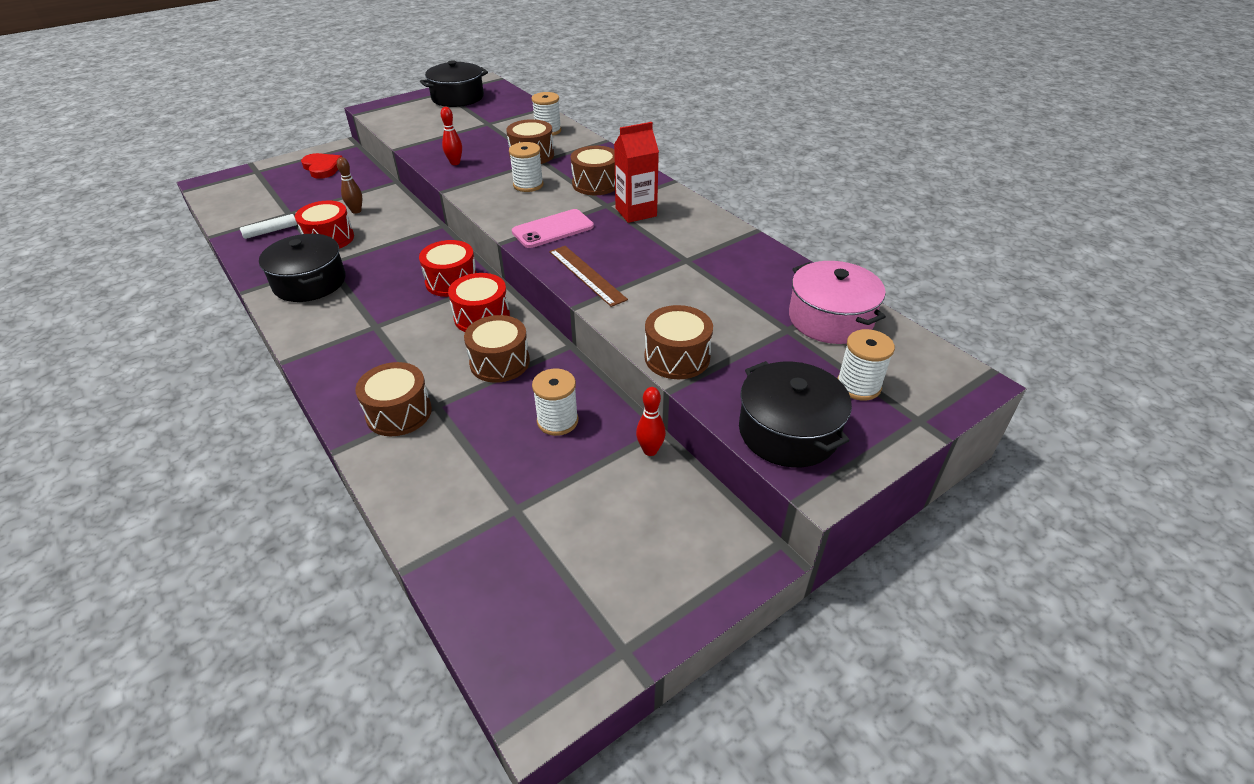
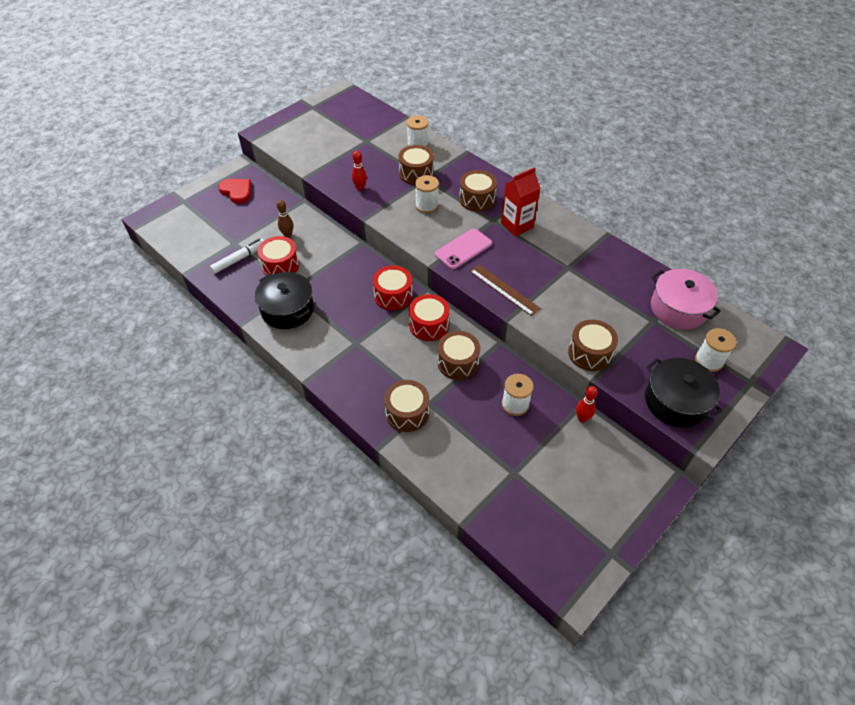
camera: 10 degrees left, 10 degrees up
black pot [420,60,488,107] -> none

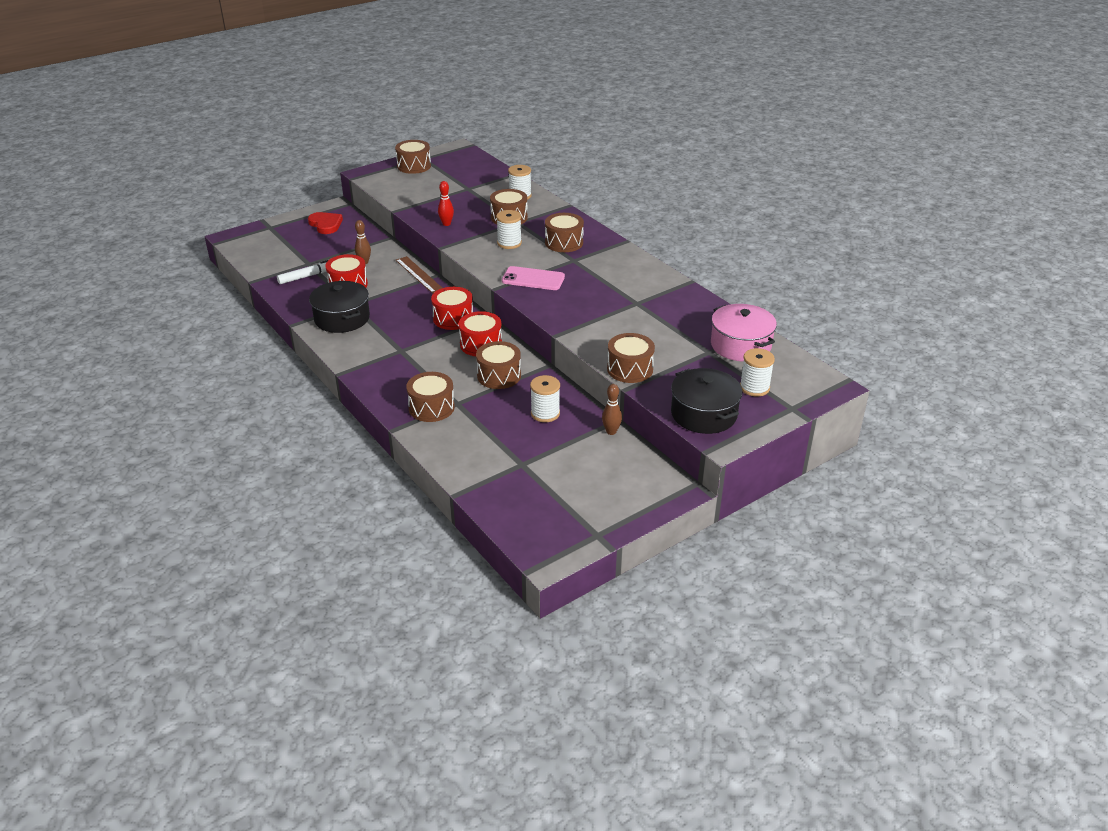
camera: 10 degrees right, 15 degrees down
pink phone [435,229,492,269] -> pink phone turned 45 degrees clockwise [502,266,565,290]
brown ruler [470,265,541,316] -> brown ruler moved to [396,256,442,294]
red carton [501,167,541,237] -> none
red bowling pin [576,386,598,423] -> brown bowling pin [602,384,622,435]
none -> brown drum [395,140,431,174]

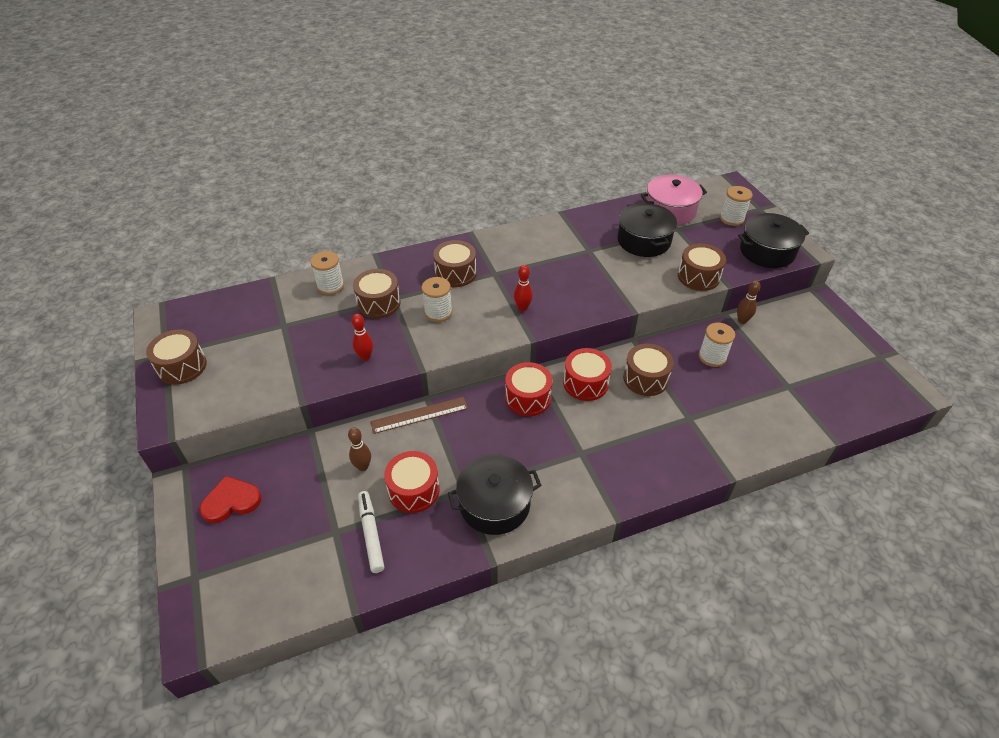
camera: 75 degrees left, 10 degrees up
brown drum [406,372,455,422] -> none
pink phone [502,266,565,290] -> red bowling pin [514,265,533,311]
none -> black pot [617,203,677,257]

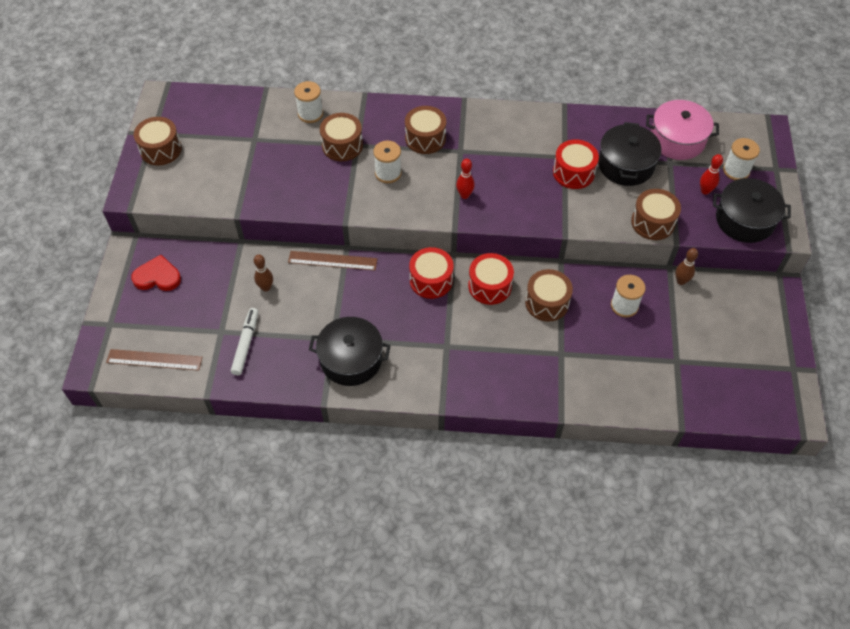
camera: 25 degrees right, 10 degrees up
red bowling pin [352,314,373,361] -> red bowling pin moved to [700,154,723,195]
red drum [384,451,439,513] -> red drum moved to [553,139,599,189]
none -> brown ruler [106,349,203,371]

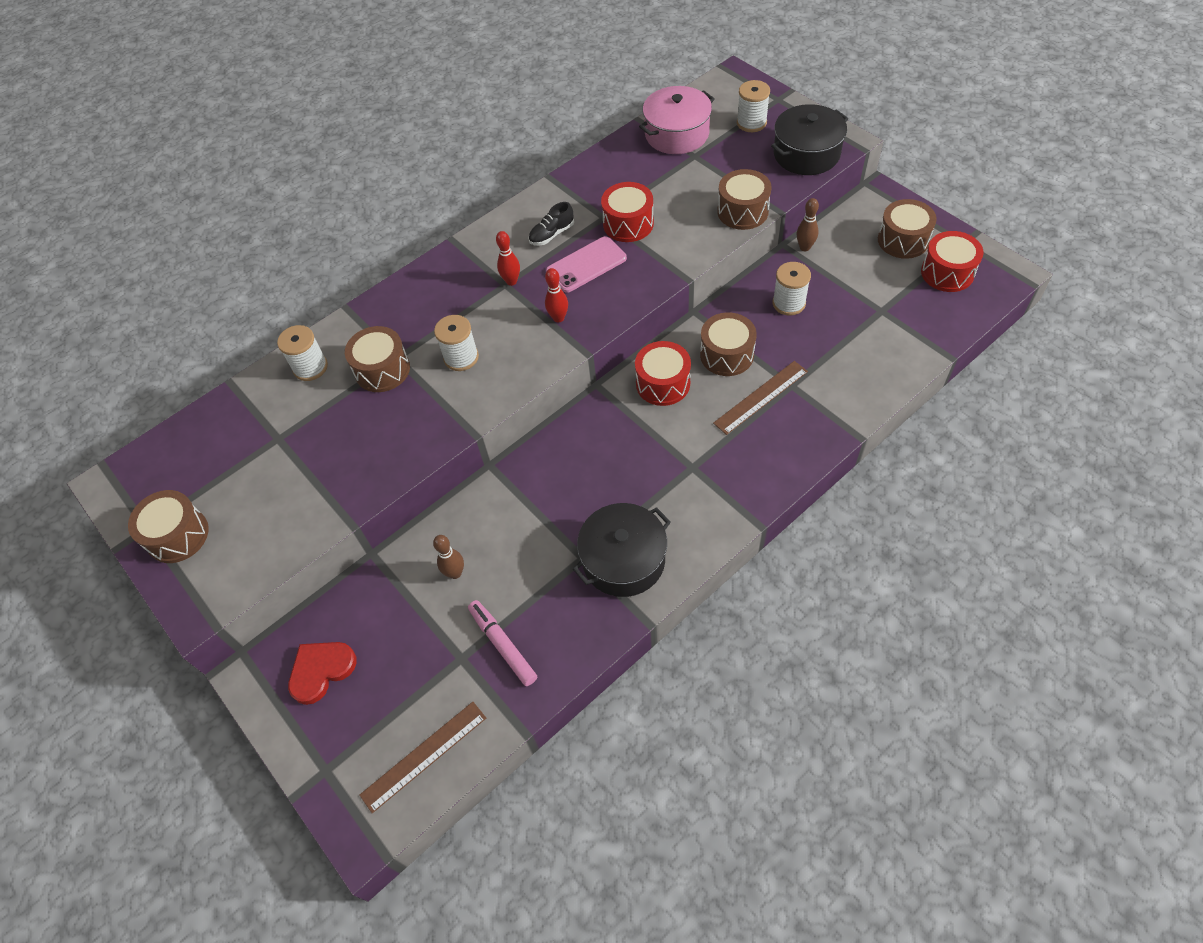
camera: 40 degrees left, 0 degrees up
white marker [231,308,258,375] -> pink marker [468,600,537,686]
brown ruler [288,251,377,271] -> brown ruler moved to [713,361,808,435]
brown drum [405,106,446,154] -> brown drum moved to [878,199,937,259]
red drum [409,247,454,299] -> red drum moved to [921,231,984,292]
black pot [598,122,662,186] -> none
red bowling pin [700,154,723,195] -> red bowling pin moved to [496,231,520,286]
none -> black shoe [528,202,574,246]
none -> pink phone [546,236,627,293]

